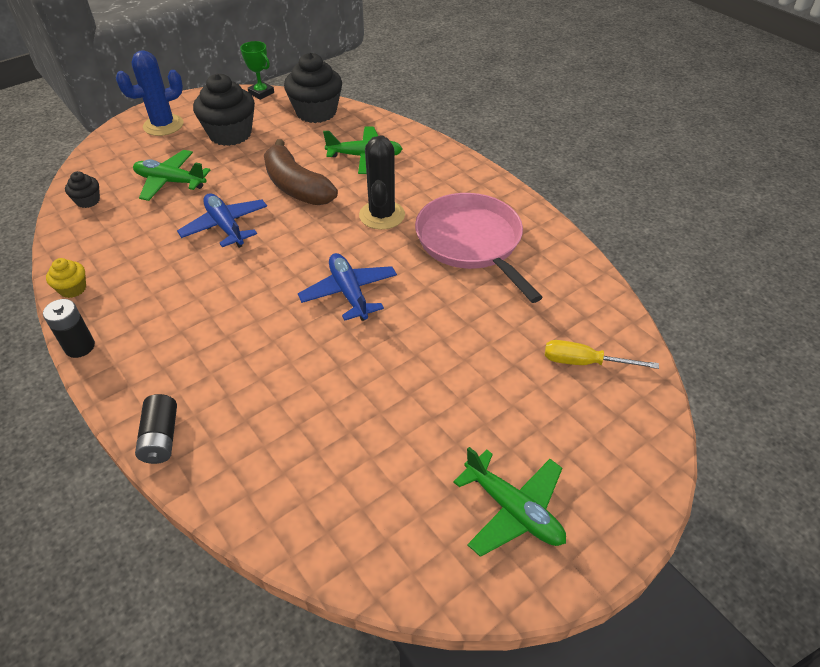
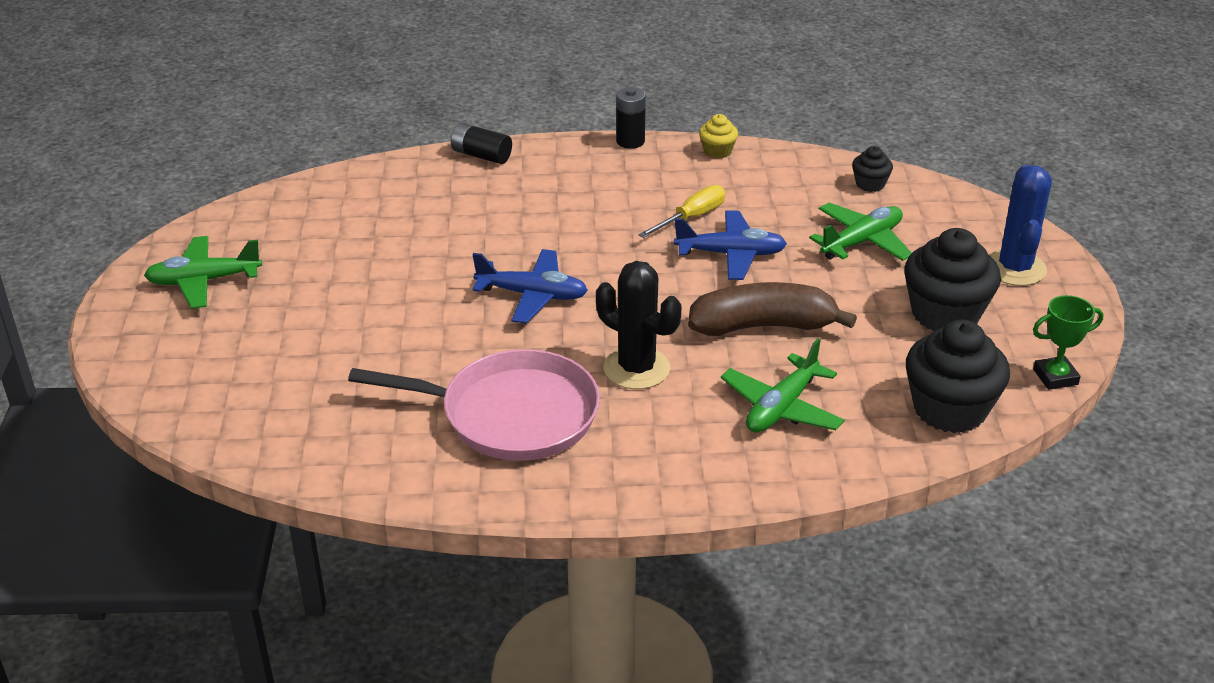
camera: 125 degrees right, 10 degrees down
yellow screwdriver [545,340,659,369] -> yellow screwdriver moved to [638,185,725,238]

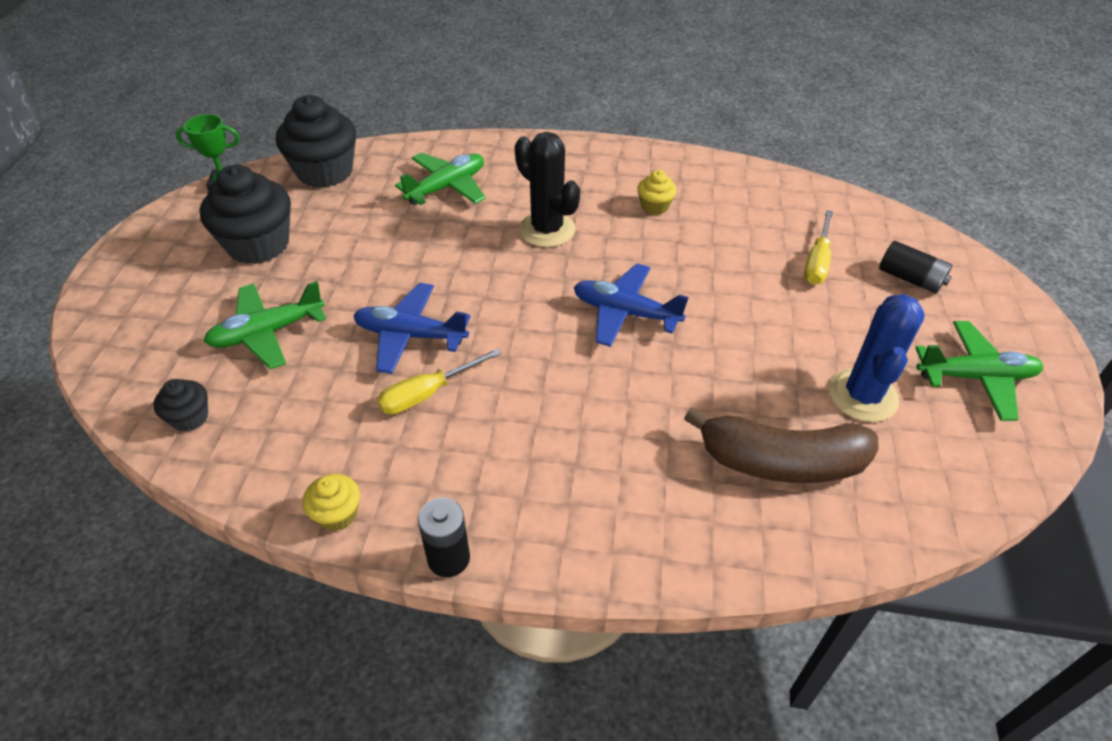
camera: 170 degrees left, 10 degrees up
pink pan [348,349,600,461] -> yellow cupcake [637,170,677,215]
black battery [451,123,512,164] -> black battery moved to [879,241,952,294]
brown banana [688,282,857,336] -> brown banana moved to [684,408,879,483]
blue cactus [989,165,1052,286] -> blue cactus moved to [828,294,925,422]
none -> yellow screwdriver [804,210,833,285]

